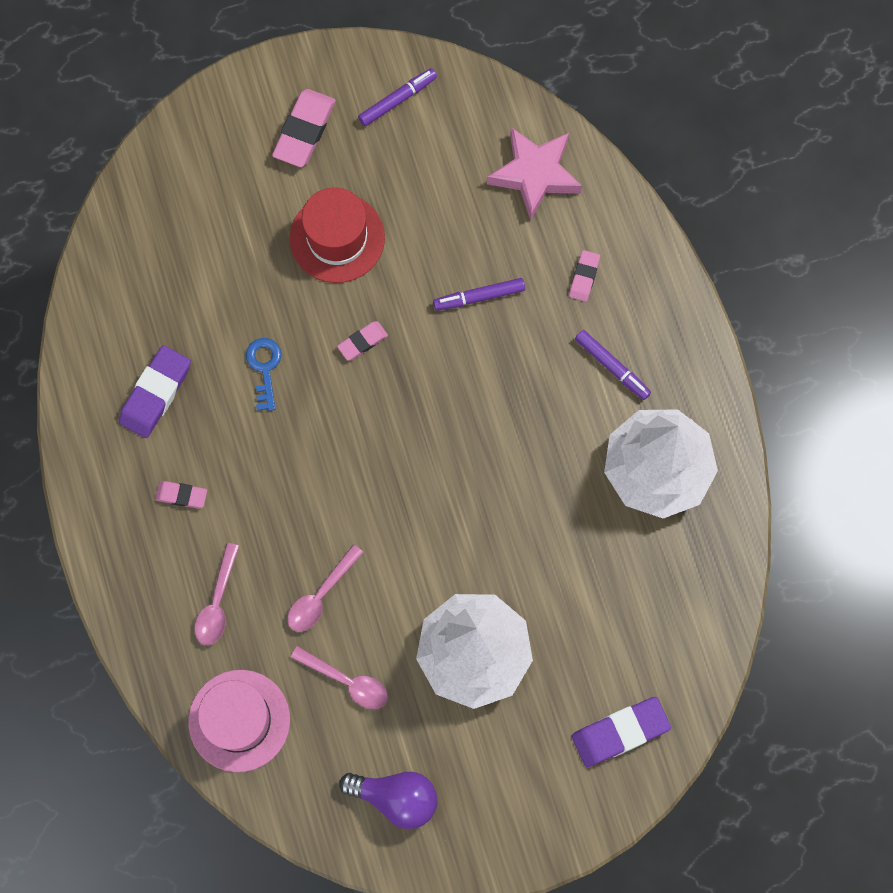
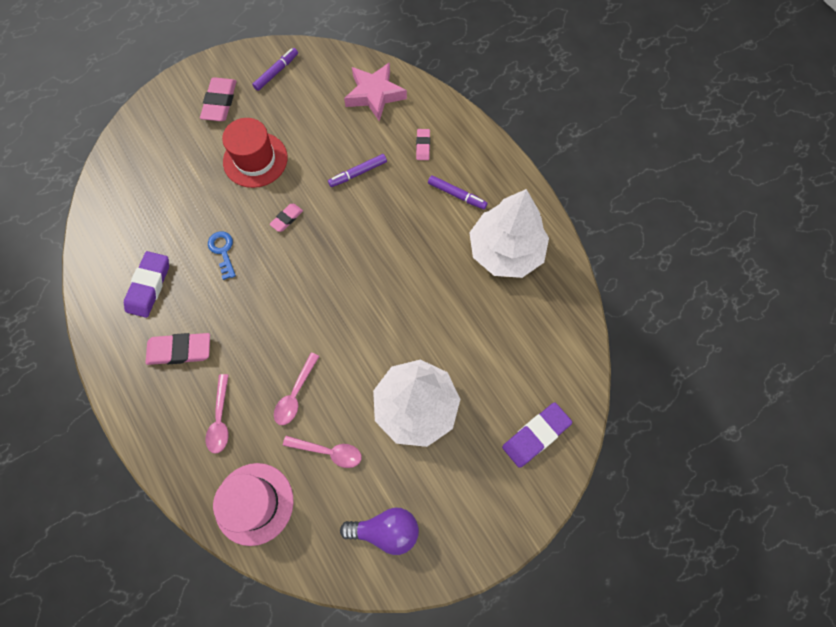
camera: 15 degrees left, 5 degrees down
pink eraser [155,481,207,508] -> pink eraser [145,333,210,365], size x1.78

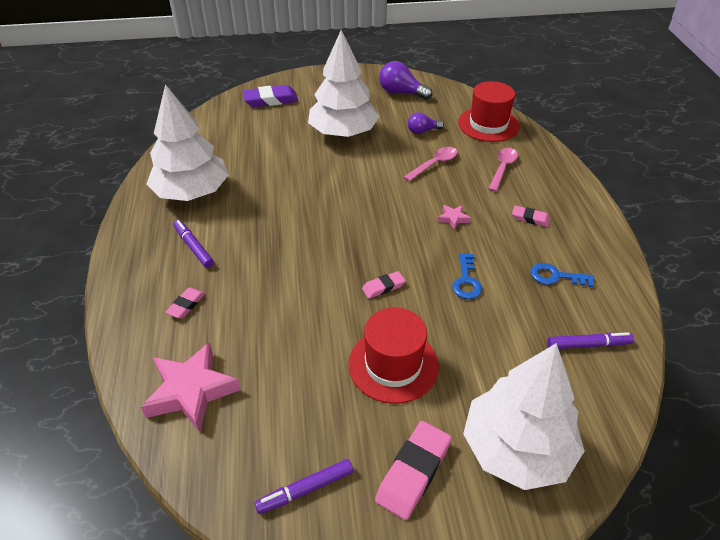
camera: 155 degrees left, 25 degrees down
purple eraser [124,251,169,318] -> blue key [530,263,594,287]
pink eraser [145,333,210,365] -> pink eraser [512,206,550,227], size x0.56
pink hat [213,463,294,546] -> red hat [458,81,520,142]
pink spoon [283,436,362,468] -> purple light bulb [408,112,444,134]
purple marker [328,154,387,187] -> purple marker moved to [547,332,634,349]
none -> pink star [438,205,470,230]
none -> white tree [463,343,585,490]

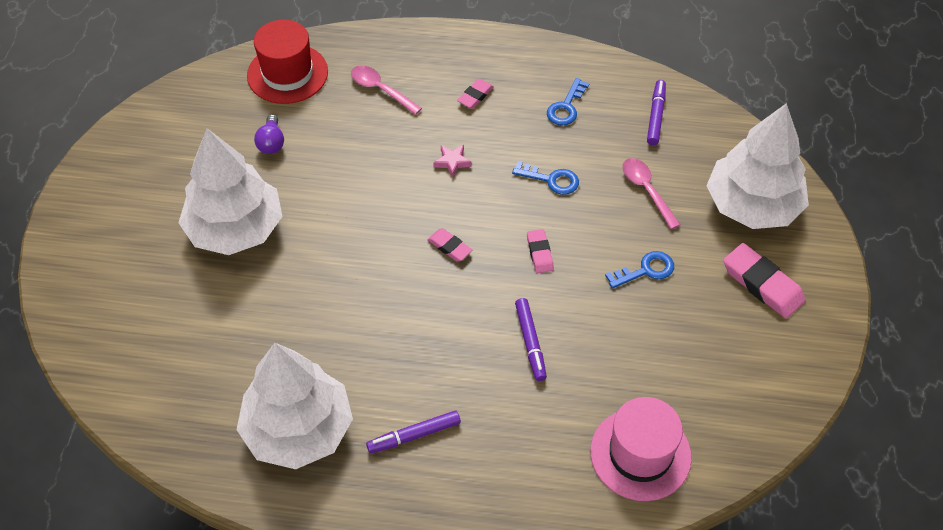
camera: 75 degrees left, 10 degrees up
pink star [141,342,241,432] -> pink hat [590,397,692,501]
pink eraser [165,287,205,319] -> pink eraser moved to [427,228,472,262]
purple eraser [242,85,298,107] -> none
purple marker [254,459,353,514] -> purple marker moved to [515,298,547,381]
red hat [348,308,439,404] -> blue key [605,251,674,289]
purple light bulb [379,61,432,100] -> none
pink spoon [404,147,457,181] -> pink spoon moved to [622,158,681,229]

